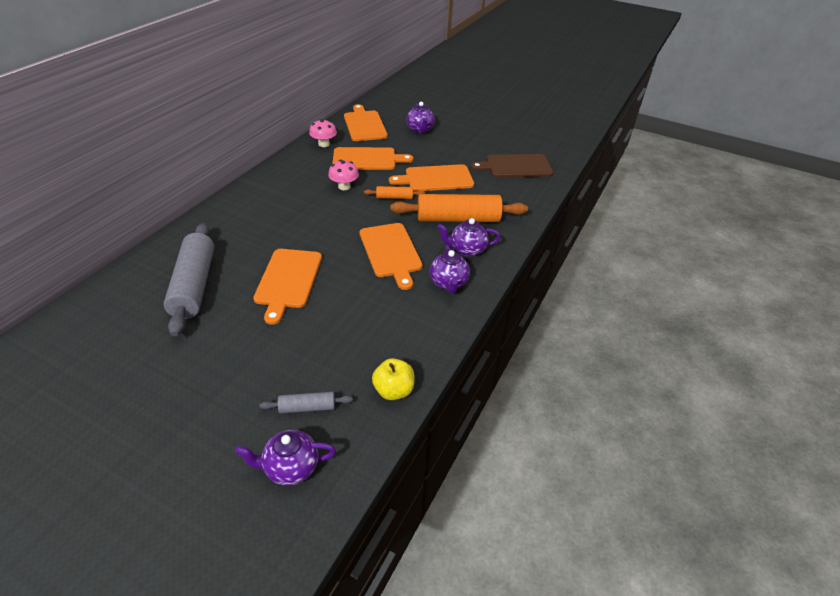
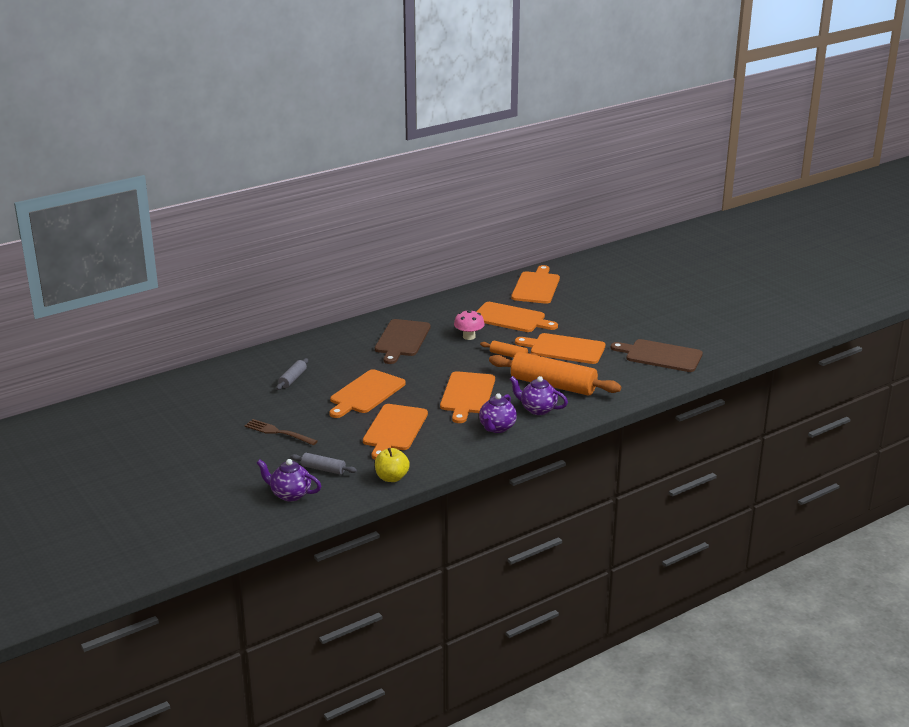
camera: 30 degrees right, 15 degrees down
grey rolling pin [164,223,214,336] -> grey rolling pin [276,358,308,390], size x0.47
pink mushroom [309,119,337,147] -> none
purple teapot [407,102,435,133] -> none
none -> brown fork [244,419,318,445]
none -> orange cutting board [363,404,428,459]
none -> brown cutting board [375,319,431,364]

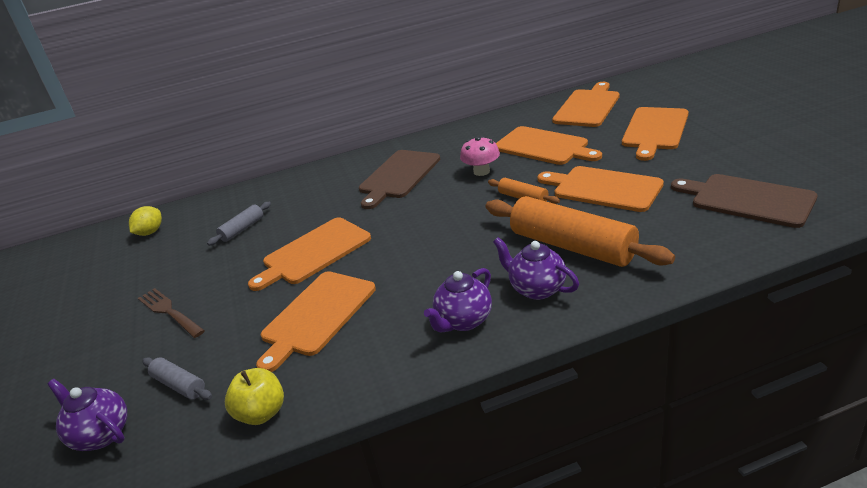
camera: 20 degrees right, 5 degrees up
orange cutting board [440,371,495,423] -> orange cutting board moved to [622,107,689,161]
none -> yellow lemon [129,206,162,236]

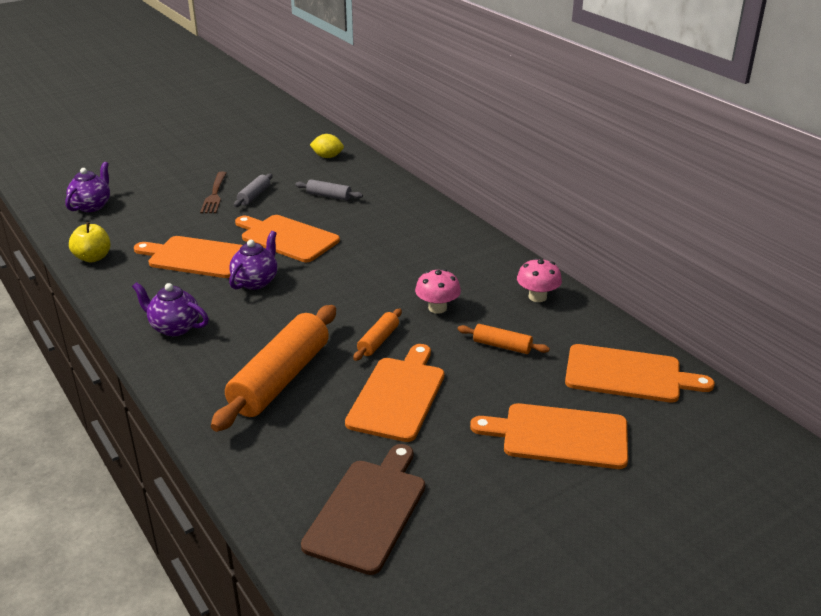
camera: 70 degrees right, 0 degrees up
brown fork [138,288,205,338] -> brown fork turned 150 degrees clockwise [200,172,226,213]
grey rolling pin [142,357,212,400] -> grey rolling pin moved to [234,173,273,207]
brown cutting board [359,150,440,209] -> none
purple teapot [493,237,579,300] -> purple teapot moved to [229,231,277,290]
orange cutting board [496,126,602,165] -> orange rolling pin [458,324,550,354]
none -> pink mushroom [517,258,562,302]

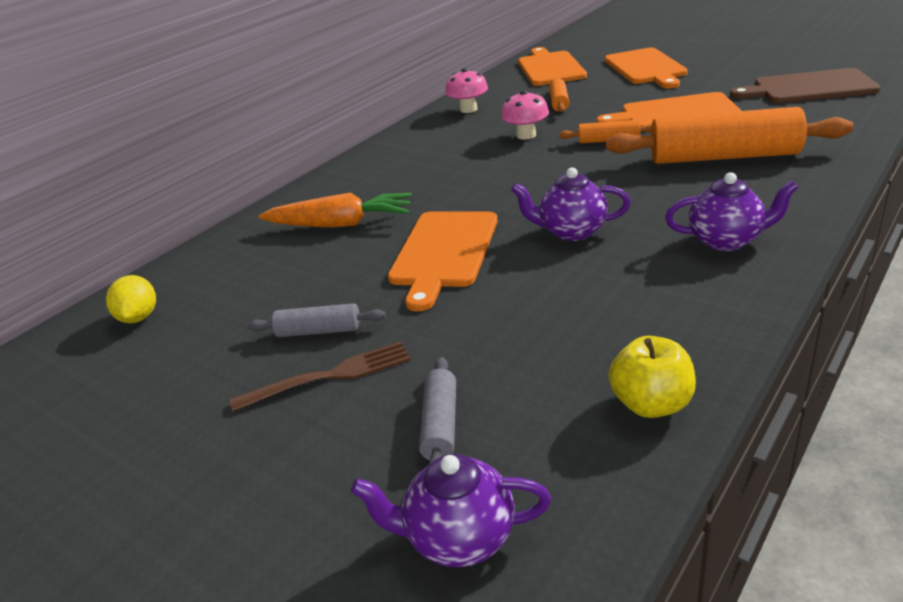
camera: 105 degrees left, 0 degrees up
purple teapot [132,282,209,336] -> purple teapot turned 90 degrees counterclockwise [665,172,799,251]
orange cutting board [134,236,243,278] -> none
grey rolling pin [295,179,363,201] -> grey rolling pin moved to [419,357,456,465]
none -> orange carrot [258,192,412,228]

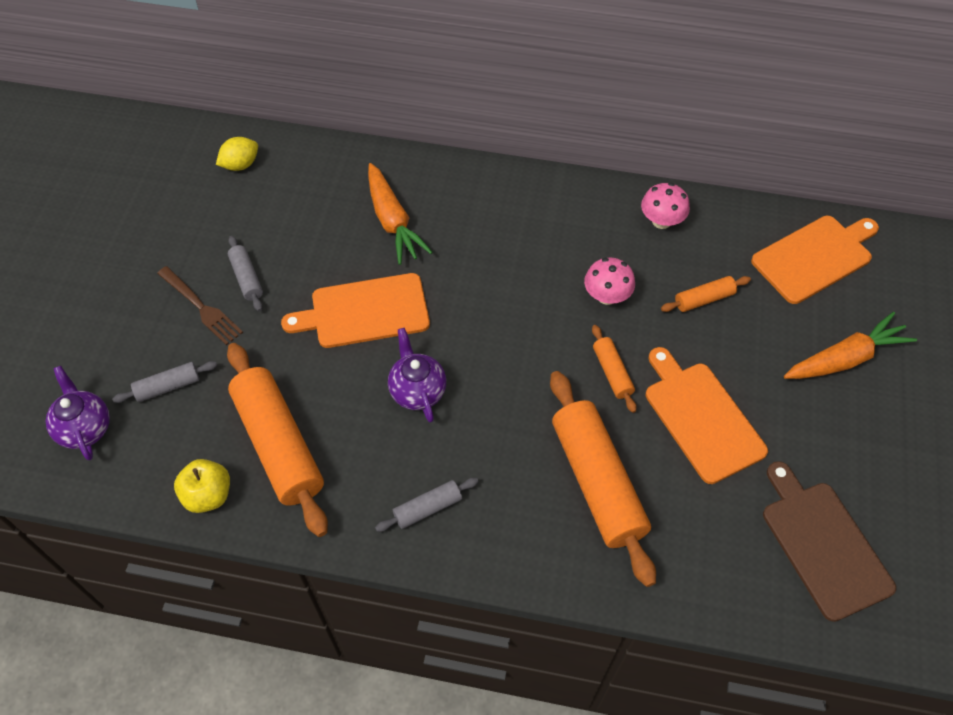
camera: 60 degrees right, 25 degrees up
orange cutting board [605,47,688,89] -> orange carrot [784,312,917,379]
purple teapot [665,172,799,251] -> grey rolling pin [375,478,479,532]
none -> orange rolling pin [227,343,328,537]

